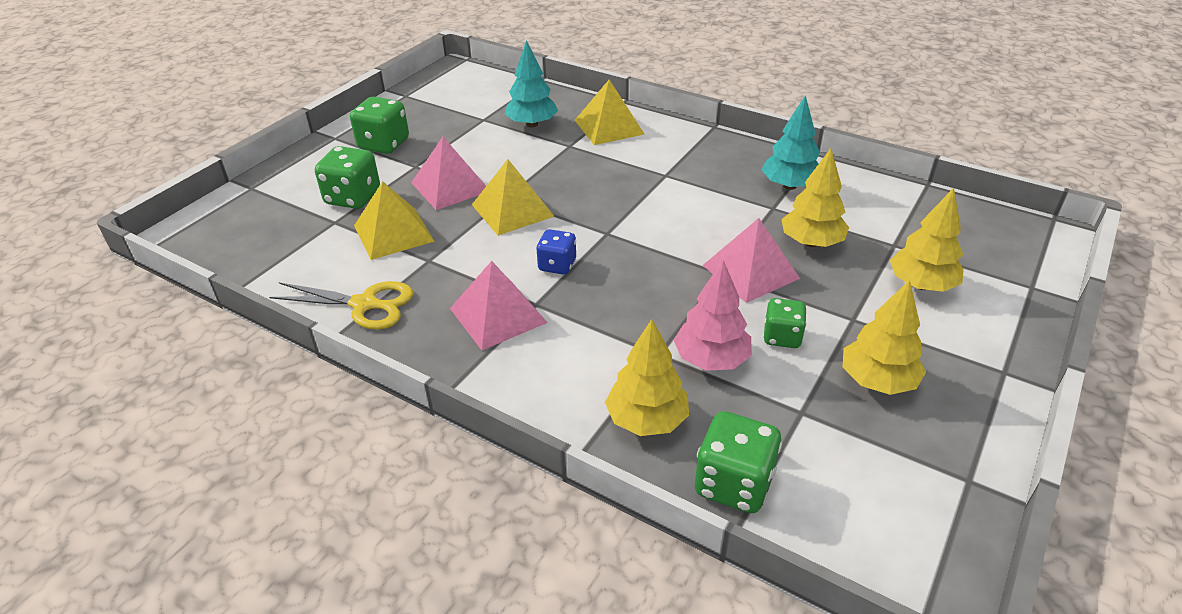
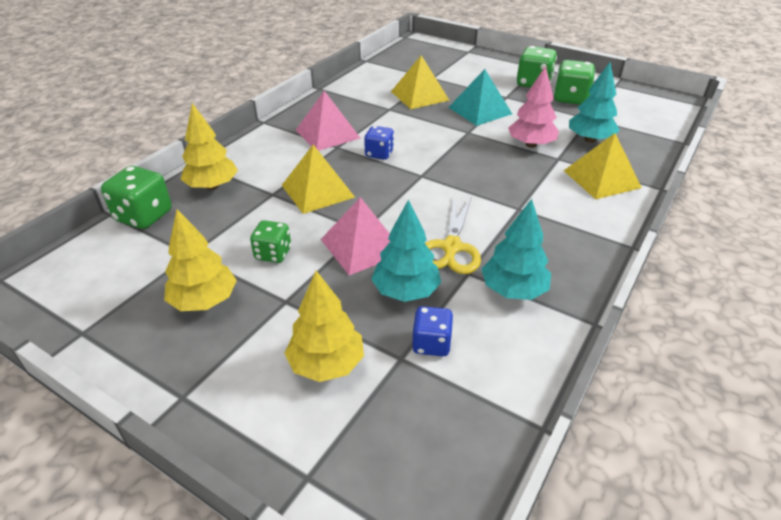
camera: 90 degrees right, 0 degrees up
yellow scissors [269,281,413,330] -> yellow scissors moved to [425,196,481,274]
green dice [315,146,380,209] -> green dice moved to [554,60,595,105]
pink pyramid [411,137,486,210] -> turquoise pyramid [448,69,512,126]
yellow pyramid [472,159,554,236] -> yellow pyramid moved to [282,145,355,214]
pink tree [674,260,752,371] -> pink tree moved to [508,66,559,148]
yellow tree [781,148,849,247] -> turquoise tree [371,200,441,302]
none -> blue dice [412,306,454,356]

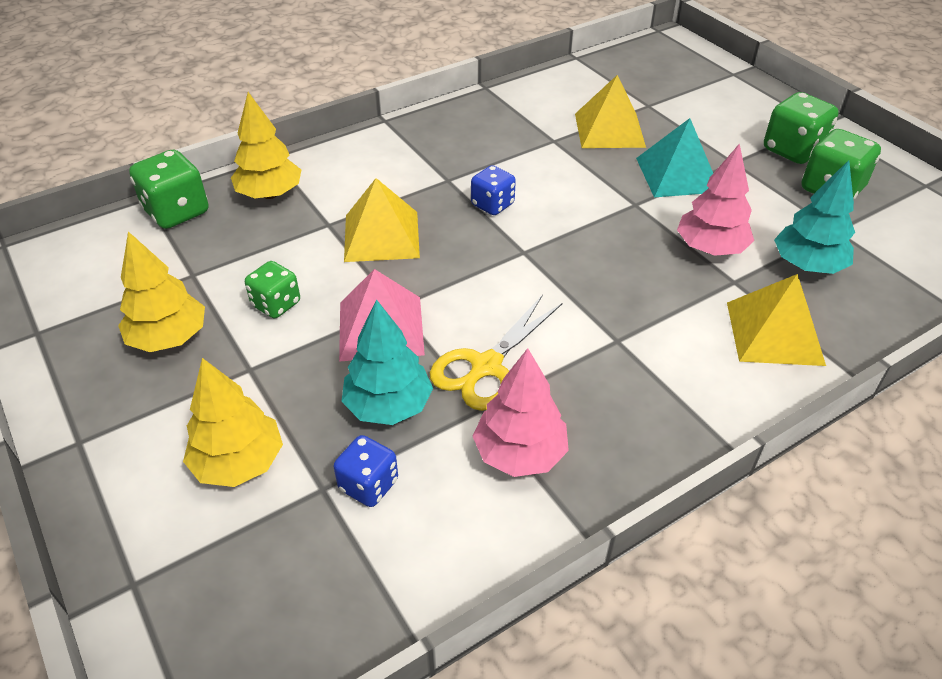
camera: 25 degrees right, 5 degrees up
pink pyramid [296,91,360,151] -> none
turquoise tree [481,199,551,300] -> pink tree [472,348,569,477]

